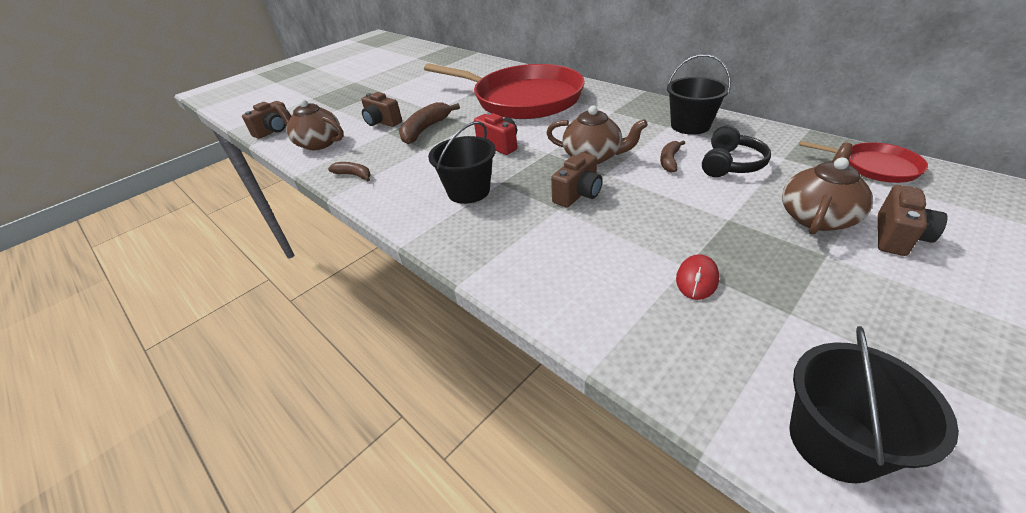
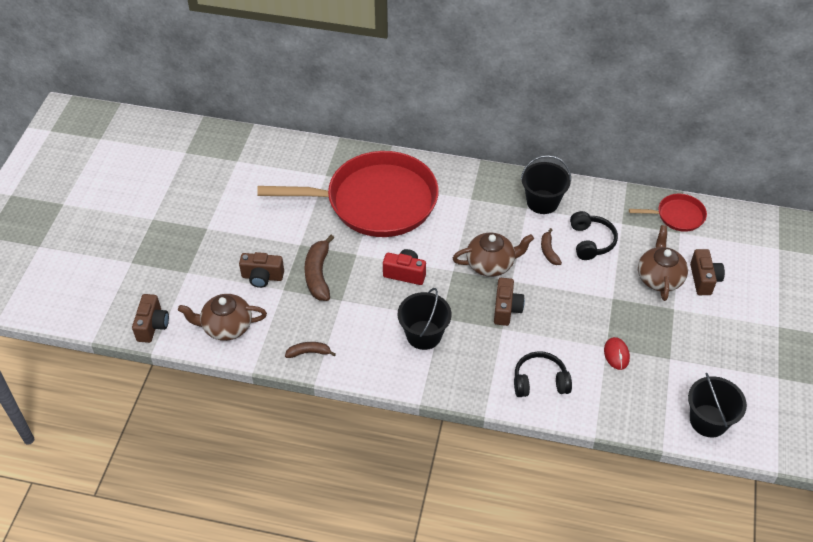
camera: 35 degrees left, 10 degrees up
none -> black headphones [514,351,572,397]

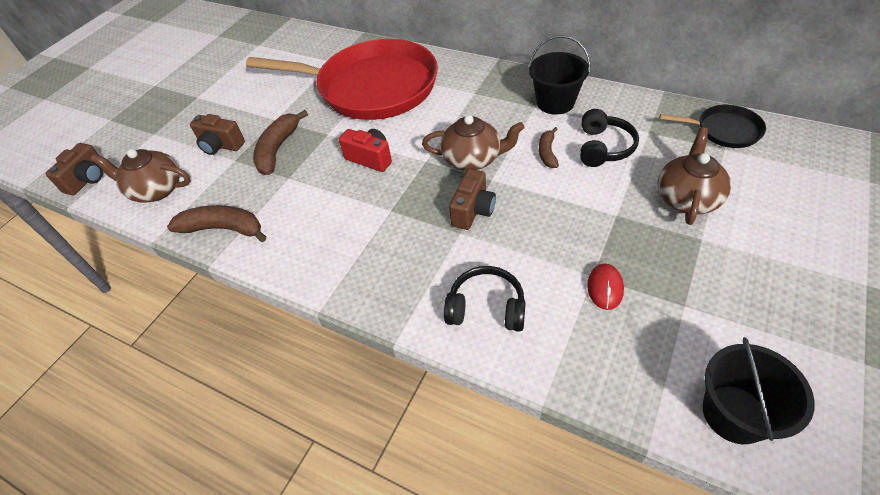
camera: 20 degrees right, 0 degrees up
brown banana [285,342,336,358] -> brown banana [167,205,266,242], size x1.73
black bucket [398,288,451,350] -> none
red pan [629,194,707,232] -> black pan [660,105,766,148]
brown camera [690,249,725,295] -> none

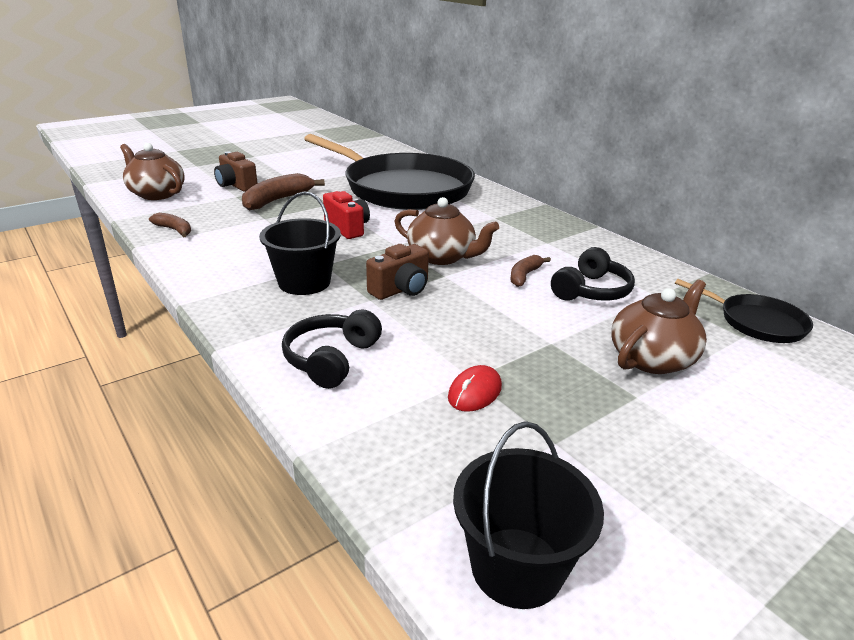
camera: 20 degrees right, 20 degrees down
brown camera [46,143,103,195] -> none
brown banana [167,205,266,242] -> brown banana [149,213,191,237], size x0.58
red pan [246,39,438,120] -> black pan [304,134,475,210]
black headphones [444,266,526,332] -> black headphones turned 105 degrees counterclockwise [282,309,382,389]
black bucket [529,35,590,115] -> black bucket moved to [259,191,341,295]

